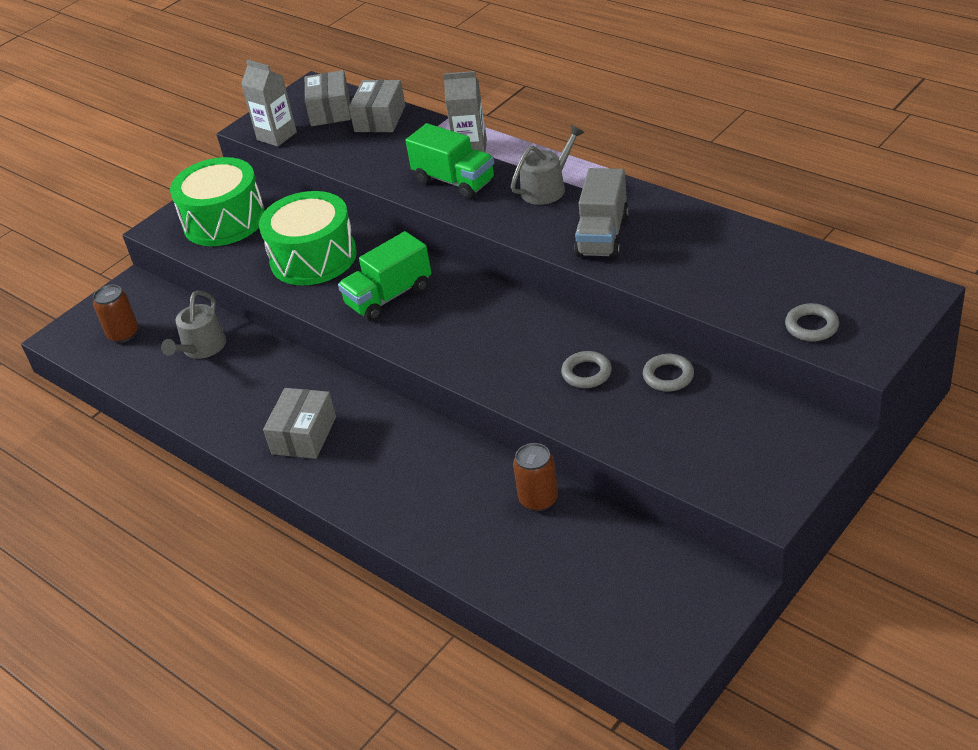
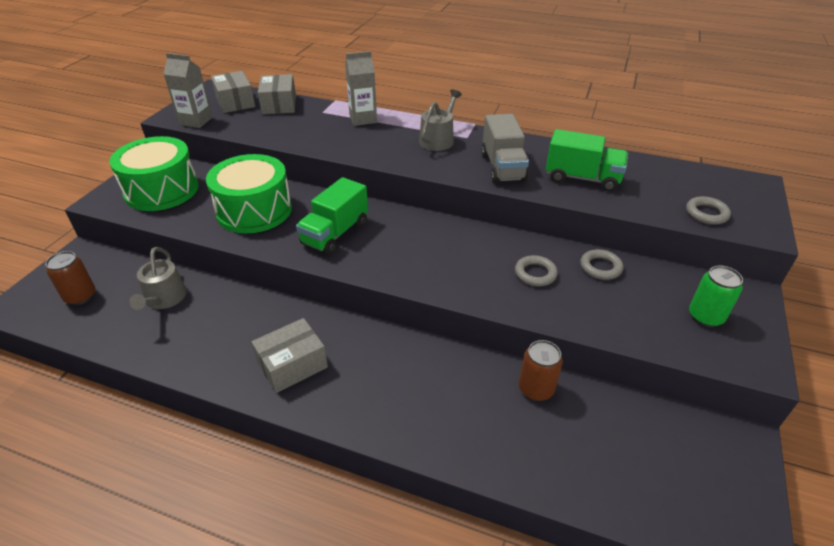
camera: 25 degrees left, 0 degrees up
grey box [263,388,336,459] -> grey box turned 60 degrees clockwise [252,318,328,393]
green truck [406,123,495,199] -> green truck moved to [546,129,628,192]
none -> green can [689,266,743,327]

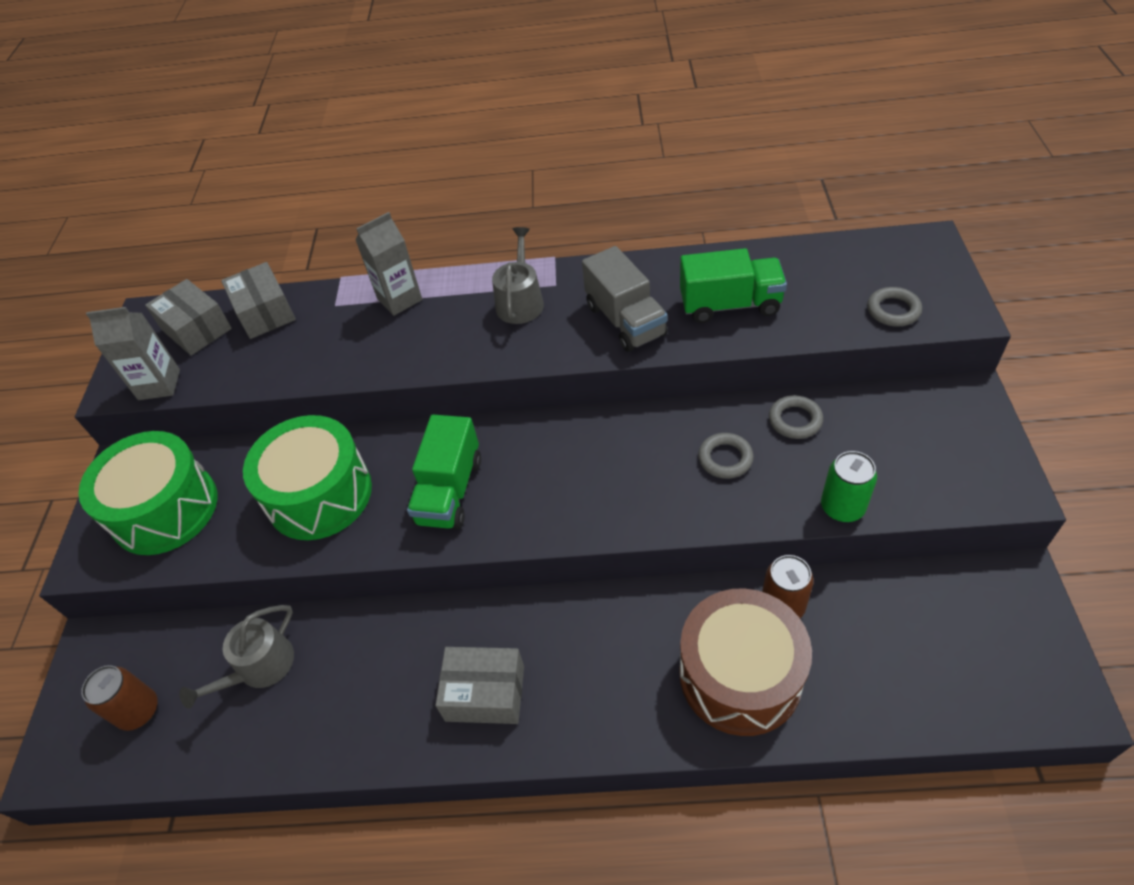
camera: 15 degrees left, 10 degrees up
grey watering can [129,247,187,310] -> grey watering can turned 60 degrees clockwise [179,605,294,709]
grey box [252,318,328,393] -> grey box turned 60 degrees clockwise [435,647,524,724]
green can [689,266,743,327] -> green can moved to [821,451,877,522]
none -> brown drum [679,588,812,736]

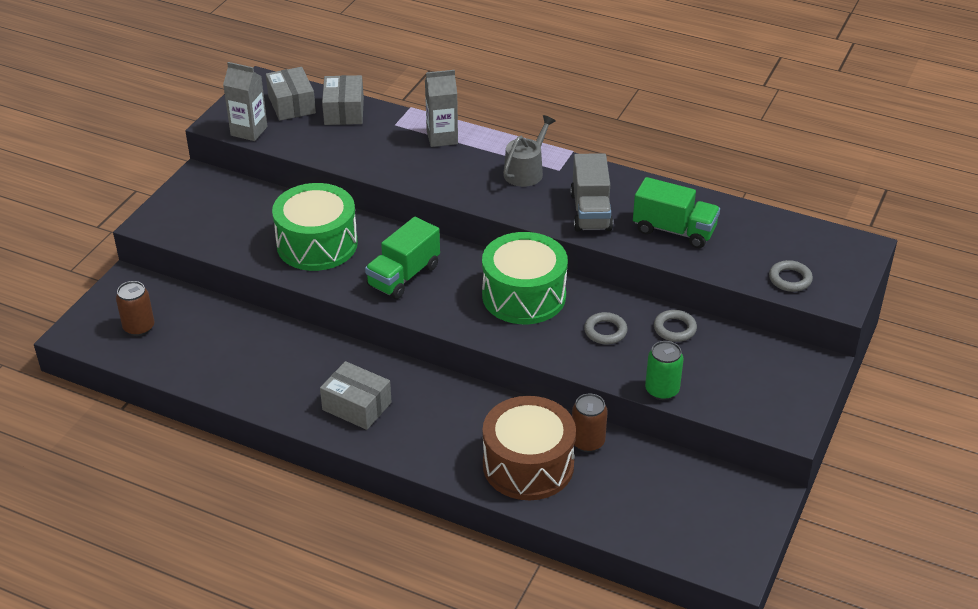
camera: 20 degrees right, 10 degrees down
green drum [78,431,217,555] -> green drum moved to [482,232,568,324]
grey watering can [179,605,294,709] -> none

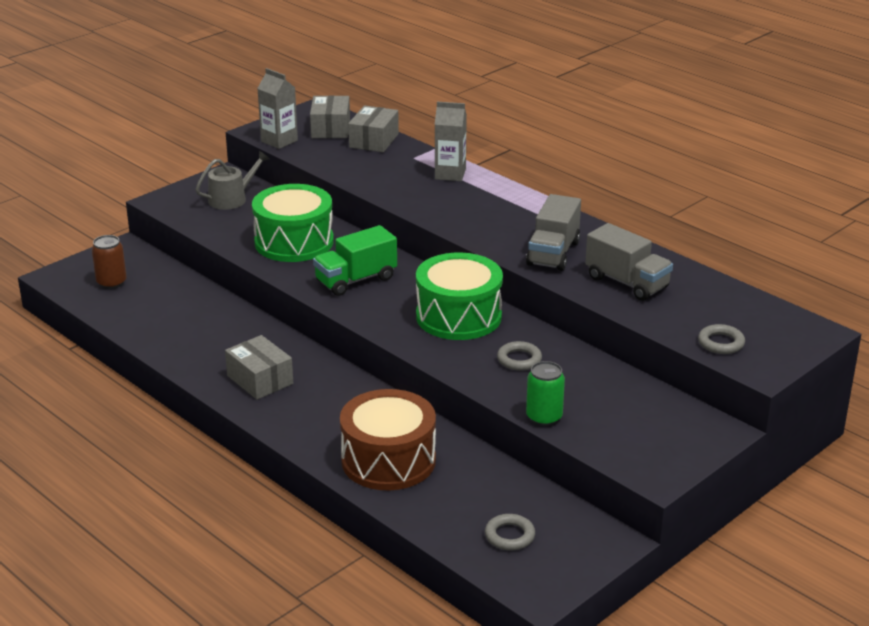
camera: 20 degrees right, 10 degrees down
grey watering can [503,115,555,187] -> grey watering can moved to [195,151,270,210]
brown can [572,394,608,452] -> none
green truck [633,177,720,248] -> grey truck [585,223,673,301]
grey ring [654,310,697,342] -> grey ring moved to [485,514,535,551]

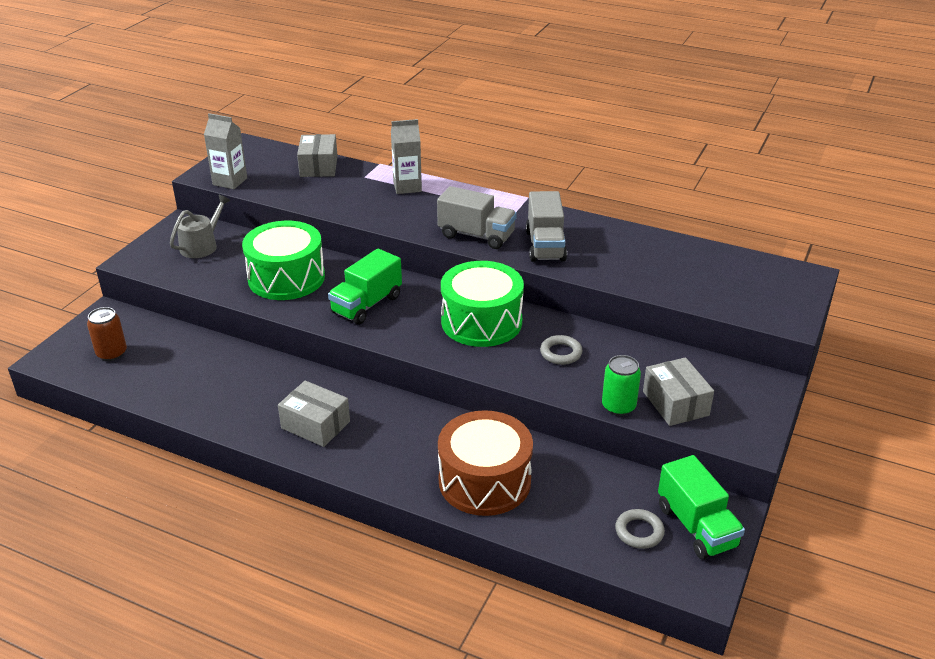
camera: 20 degrees left, 5 degrees up
grey box [310,95,350,138] -> grey box moved to [643,357,714,426]
grey truck [585,223,673,301] -> grey truck moved to [437,186,517,249]
grey ring [698,324,745,354] -> none
none -> green truck [658,455,745,559]

